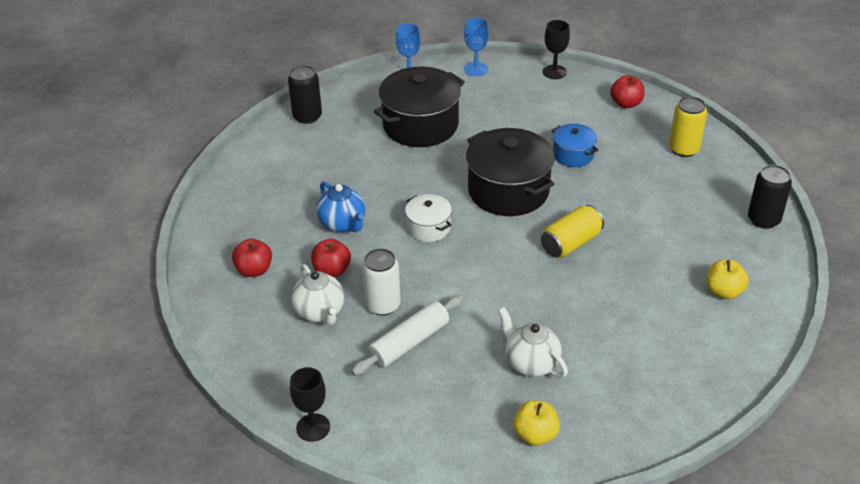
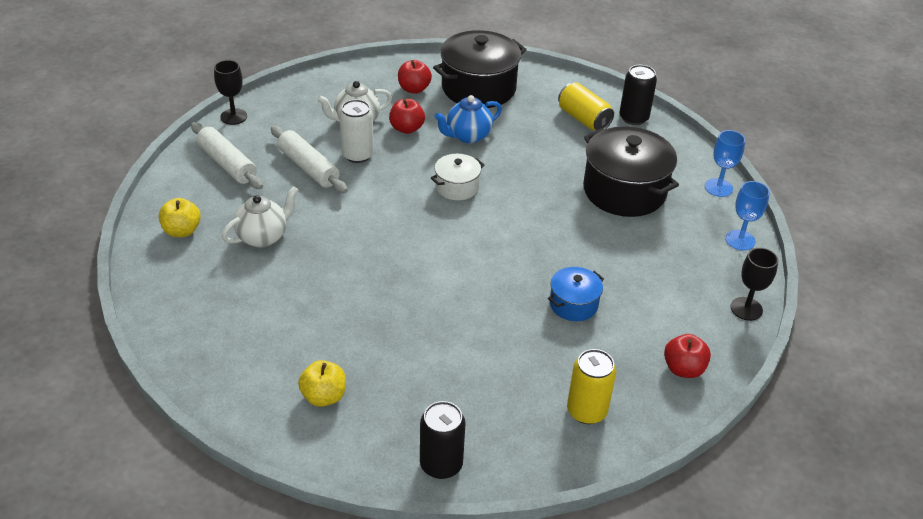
camera: 90 degrees right, 0 degrees up
black pot [466,128,555,216] -> black pot moved to [433,30,527,108]
yellow can [541,205,604,258] -> yellow can moved to [558,82,614,131]
none -> white rolling pin [191,122,263,189]

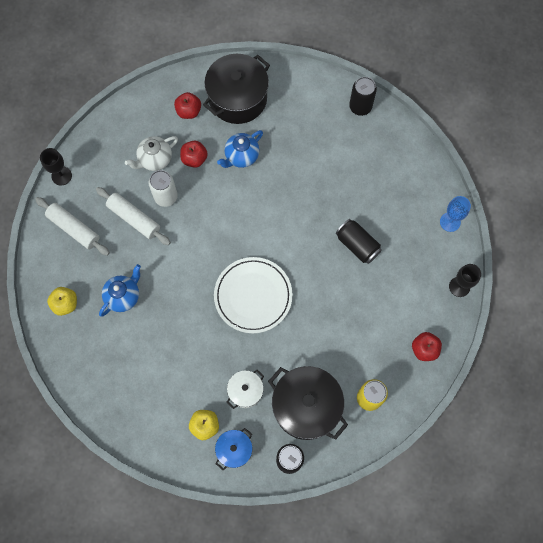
camera: 10 degrees left, 30 degrees up
white teapot [222,186,298,247] -> blue teapot [99,264,141,316]
white pot [431,154,484,200] -> white pot moved to [226,370,264,409]
blue pot [548,267,604,321] -> blue pot moved to [215,428,252,470]
yellow can [558,82,614,131] -> none
black pot [583,126,679,217] -> black pot moved to [268,366,348,440]
blue goblet [705,130,745,197] -> none
none -> white plate [214,257,293,333]
none -> black can [336,219,382,264]

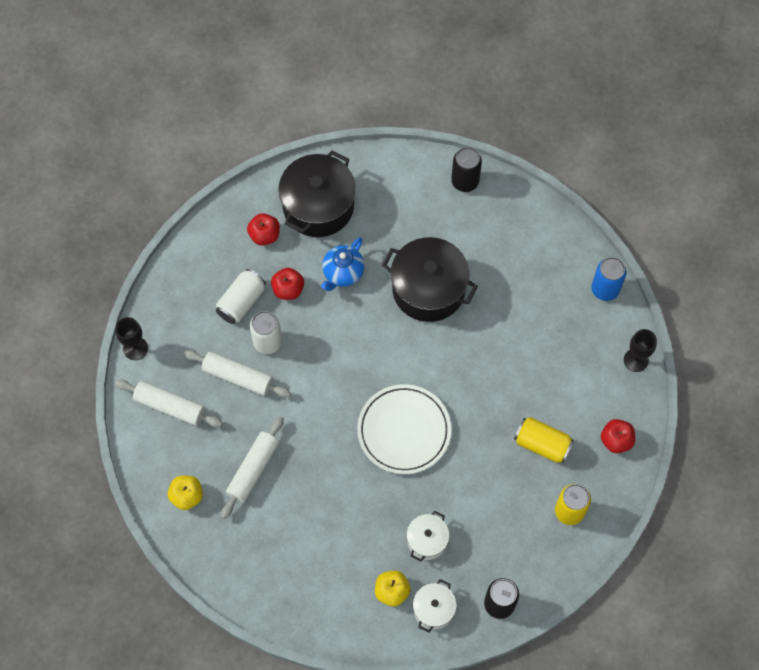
camera: 15 degrees left, 5 degrees down
blue teapot [99,264,141,316] -> white rolling pin [221,416,284,519]
white teapot [125,136,178,171] -> white can [216,269,266,324]
blue pot [215,428,252,470] -> white pot [413,579,457,632]
black pot [268,366,348,440] -> black pot moved to [382,237,478,322]
black can [336,219,382,264] -> none
blue goblet [440,196,471,232] -> blue can [592,257,626,301]
none -> yellow can [514,417,574,463]

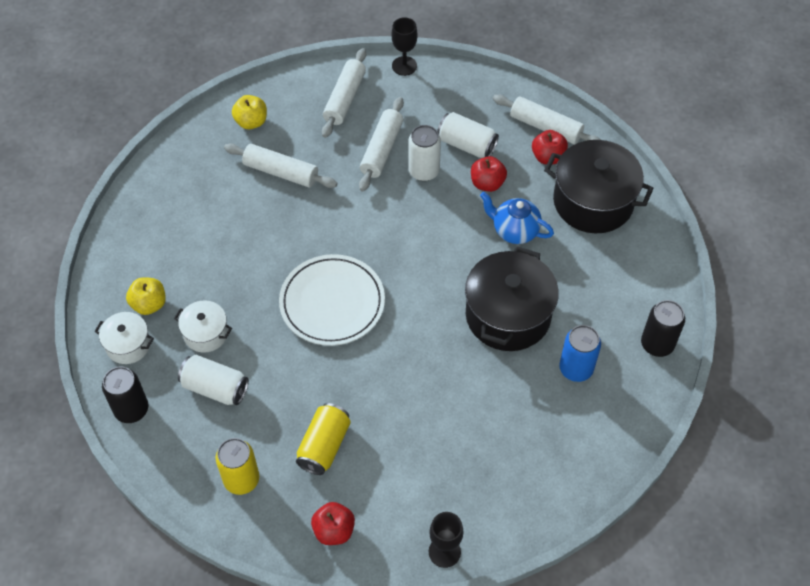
camera: 85 degrees right, 10 degrees down
blue can [592,257,626,301] -> blue can moved to [559,325,601,382]
none -> white can [178,355,249,405]
none -> white rolling pin [493,94,601,144]

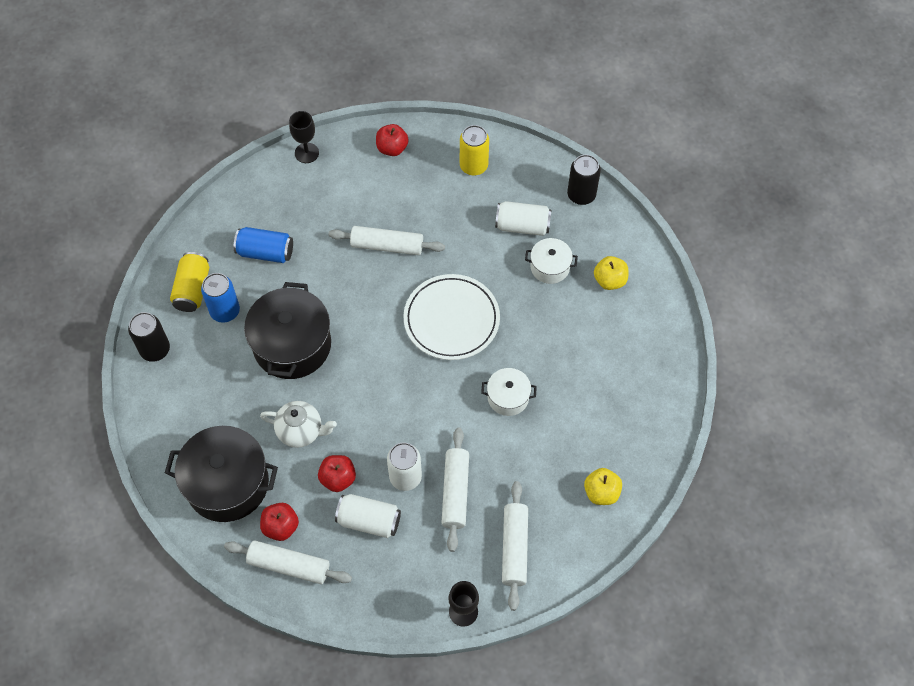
camera: 165 degrees right, 5 degrees up
white pot [94,312,154,364] -> white pot moved to [481,368,537,416]
white rolling pin [224,143,337,188] -> white rolling pin moved to [329,226,445,255]
yellow can [296,403,351,475] -> yellow can moved to [170,252,209,312]
blue teapot [480,192,554,244] -> white teapot [260,401,337,448]
none -> blue can [234,227,293,263]

